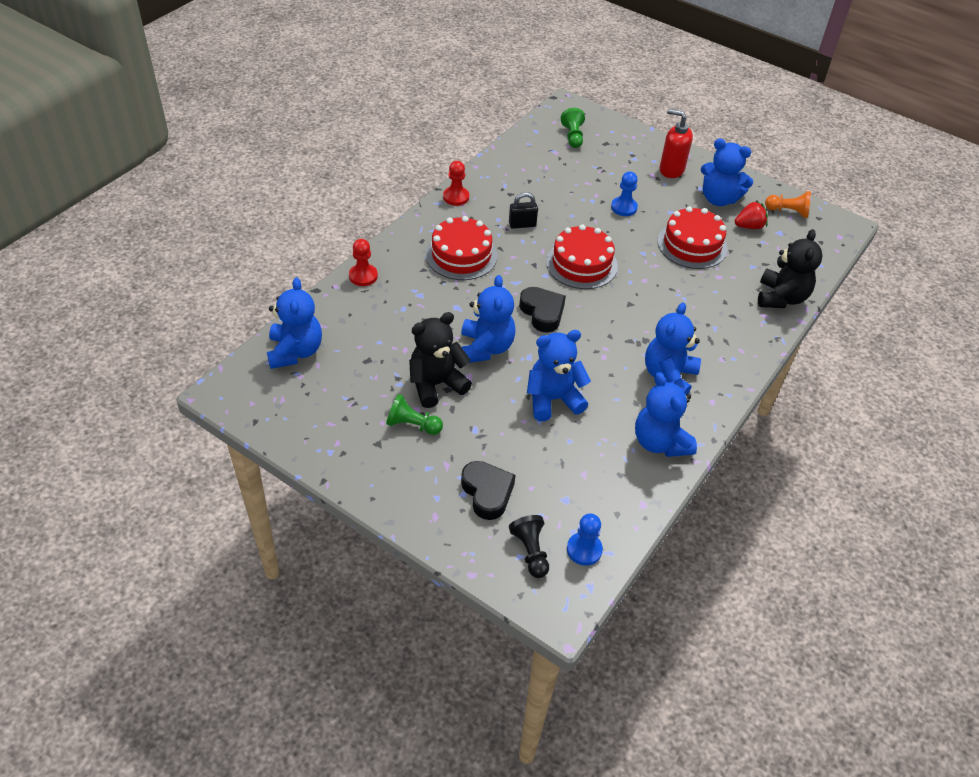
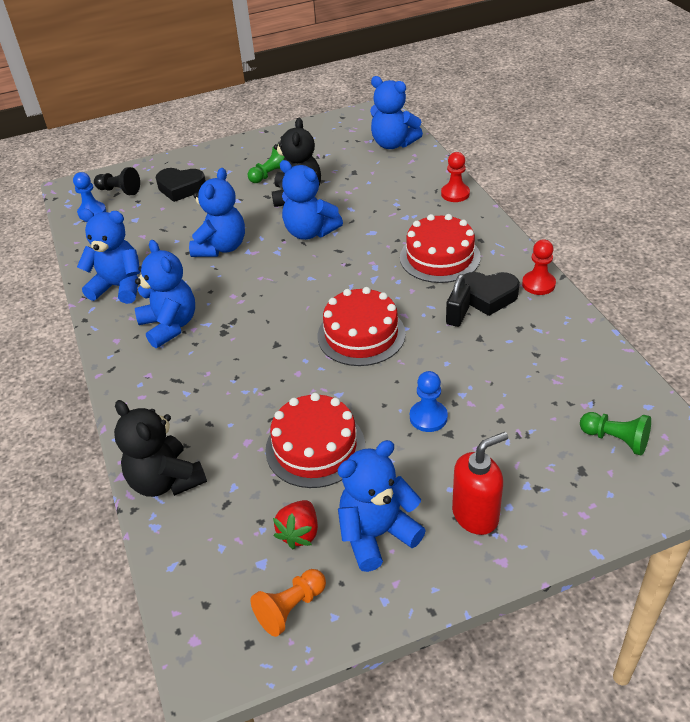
camera: 130 degrees right, 5 degrees down
black heart [519,287,566,333] -> black heart moved to [464,272,520,316]

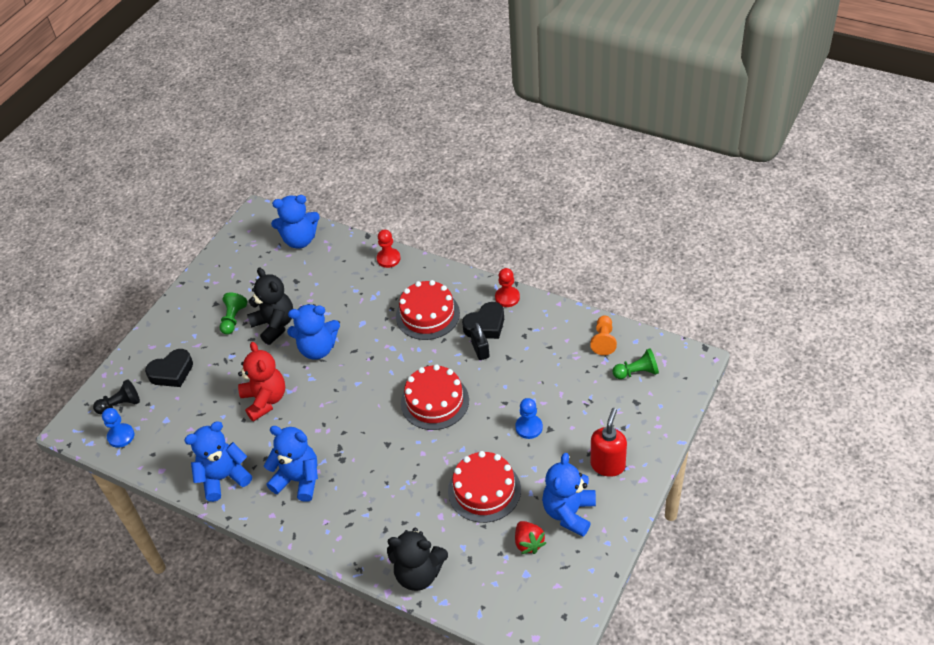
camera: 40 degrees left, 5 degrees up
blue teddy bear [189,168,245,257] -> red teddy bear [238,342,285,422]
orange pawn [251,569,326,637] -> orange pawn moved to [590,315,617,355]

